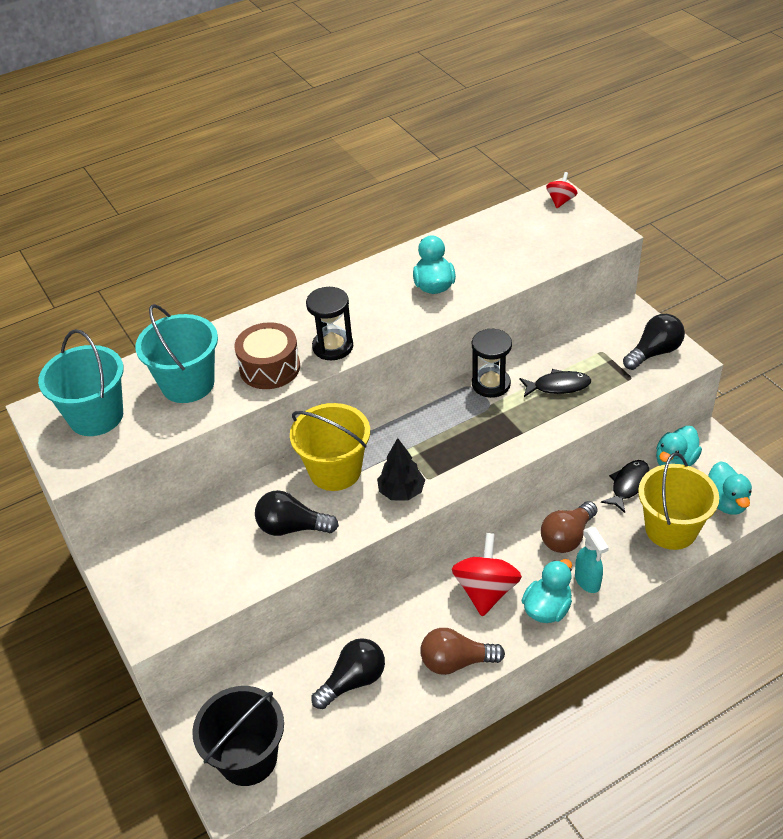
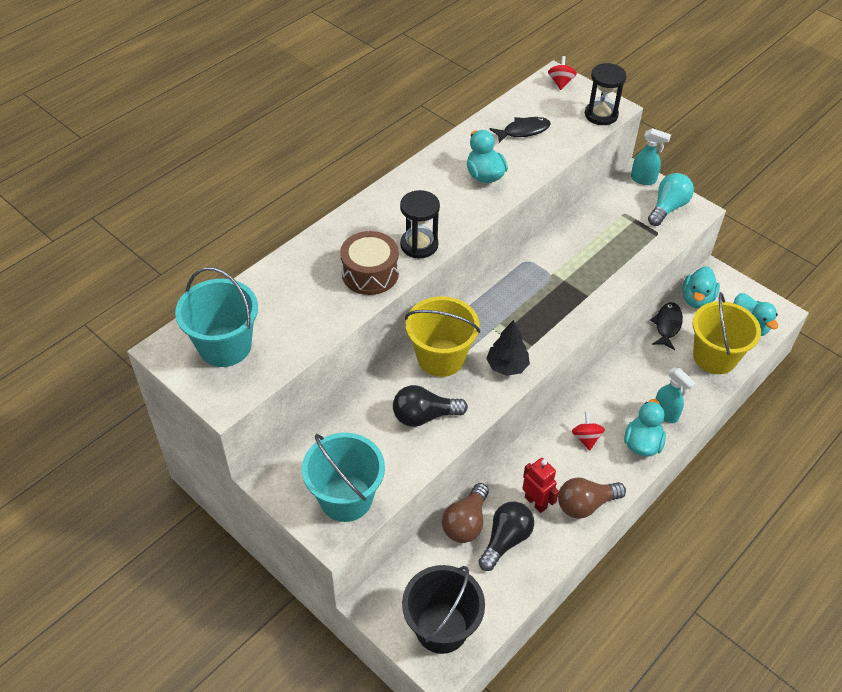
camera: 20 degrees left, 5 degrees up
turquoise bucket [135,304,218,403] -> turquoise bucket moved to [302,433,385,522]
red spinning top [452,533,522,616] -> red spinning top [572,412,605,451], size x0.53
black hourglass [472,329,512,398] -> black hourglass moved to [585,63,627,125]
black fish [519,369,591,397] -> black fish moved to [490,117,551,143]
brown light bulb [541,501,597,553] -> brown light bulb moved to [442,483,489,543]
black light bulb [623,314,685,370] -> turquoise light bulb [648,173,694,226]
none -> red robot [522,458,559,513]
none -> turquoise spray bottle [631,128,671,185]

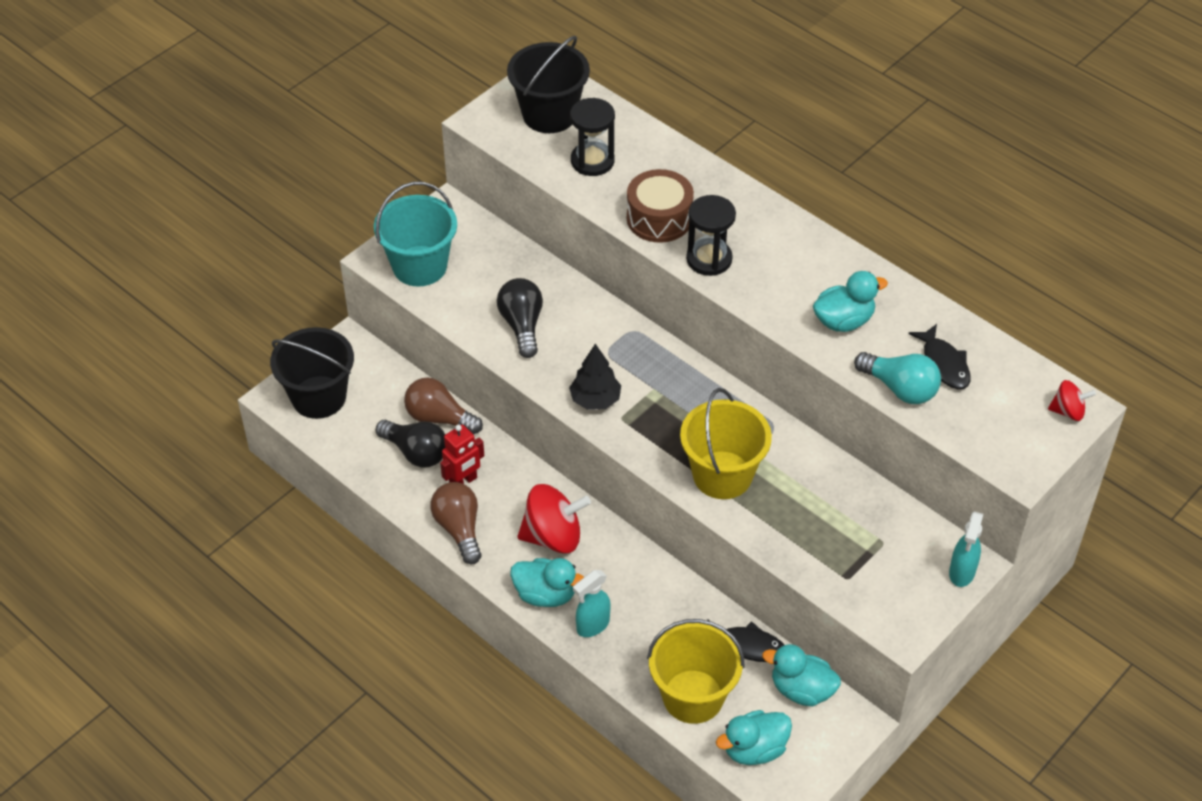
camera: 90 degrees right, 0 degrees up
turquoise bucket [175,267,258,367] -> black bucket [507,36,590,133]
yellow bucket [405,296,480,377] -> yellow bucket moved to [680,388,772,499]
red spinning top [572,412,605,451] -> red spinning top [518,484,591,554], size x1.87
black hourglass [585,63,627,125] -> black hourglass moved to [570,98,615,176]
turquoise light bulb [648,173,694,226] -> turquoise light bulb moved to [854,352,941,404]

